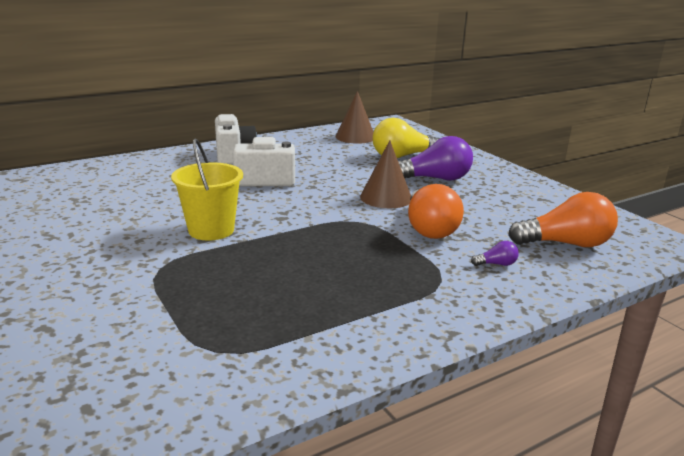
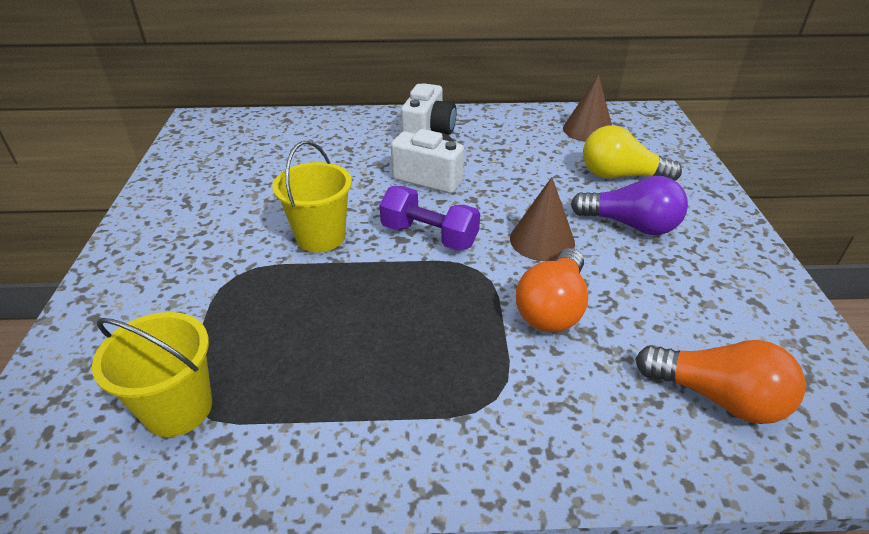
camera: 30 degrees right, 15 degrees up
purple light bulb [471,241,519,266] -> none
none -> yellow bucket [92,312,212,437]
none -> purple dumbbell [379,186,480,251]

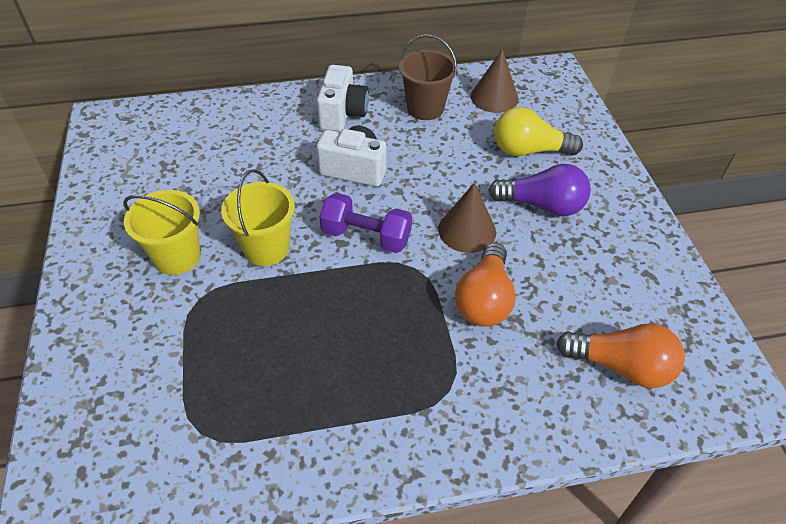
camera: 10 degrees left, 10 degrees up
yellow bucket [92,312,212,437] -> yellow bucket moved to [123,190,200,275]
none -> brown bucket [399,34,458,120]

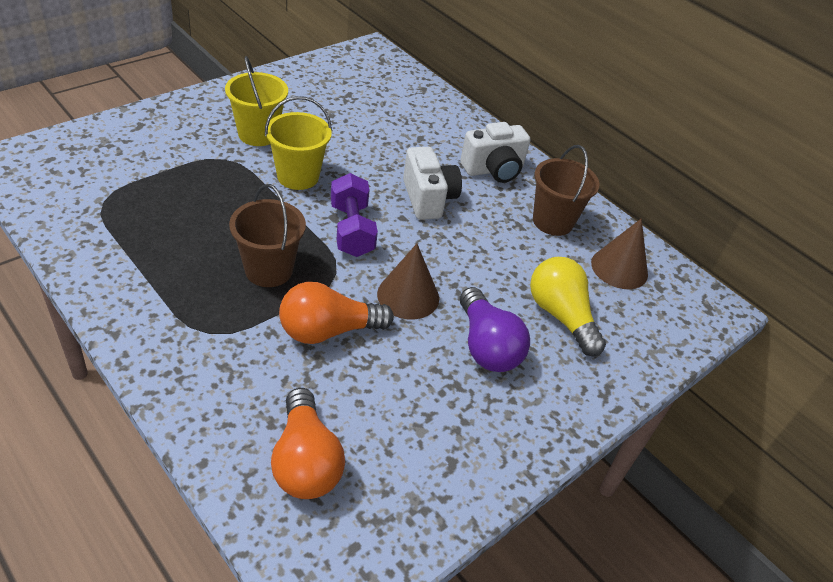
camera: 55 degrees right, 5 degrees down
none -> brown bucket [229,184,306,287]

